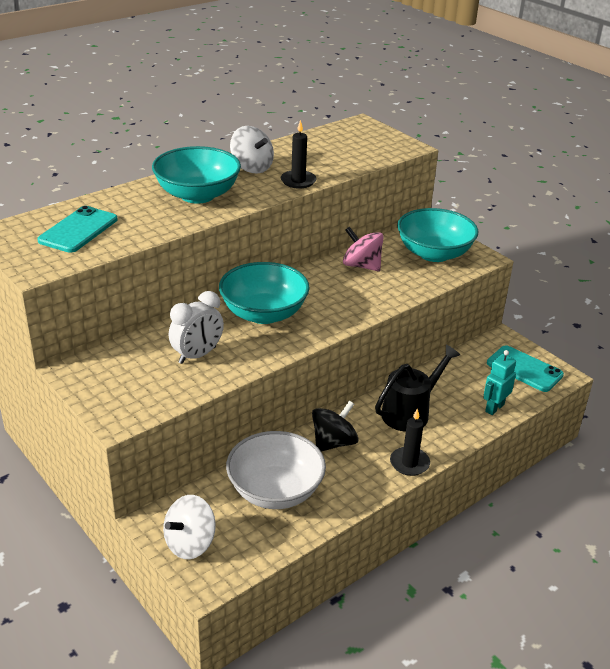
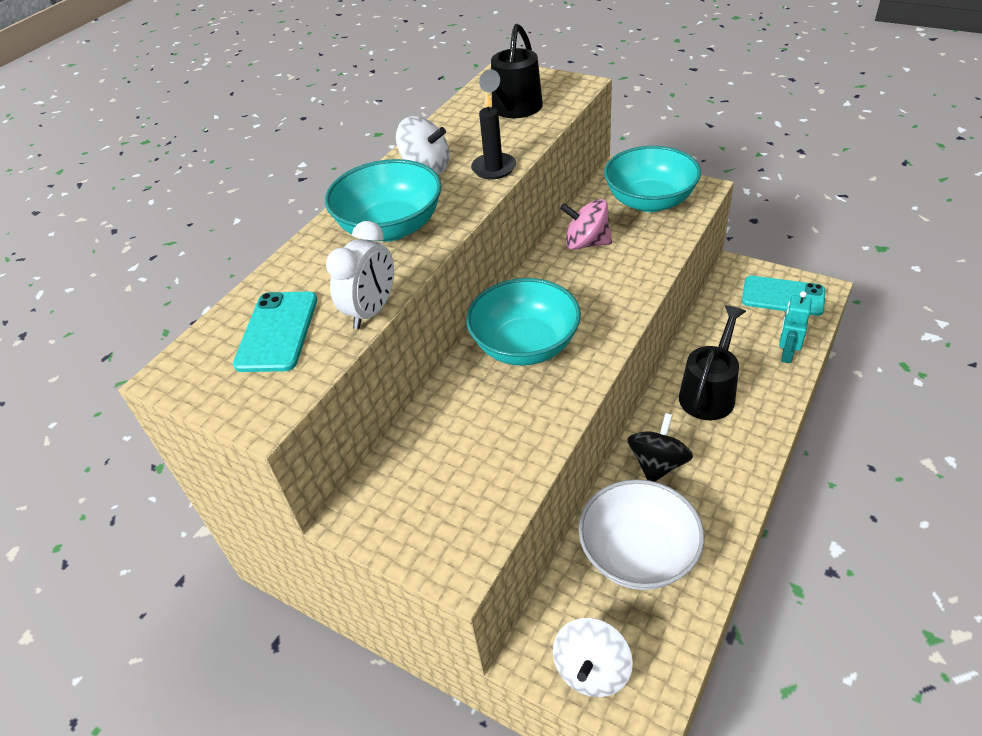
camera: 15 degrees left, 10 degrees up
white clock [169,291,224,364] -> white clock moved to [326,221,394,329]
black candle [390,408,430,476] -> none
none -> black watering can [479,24,543,118]

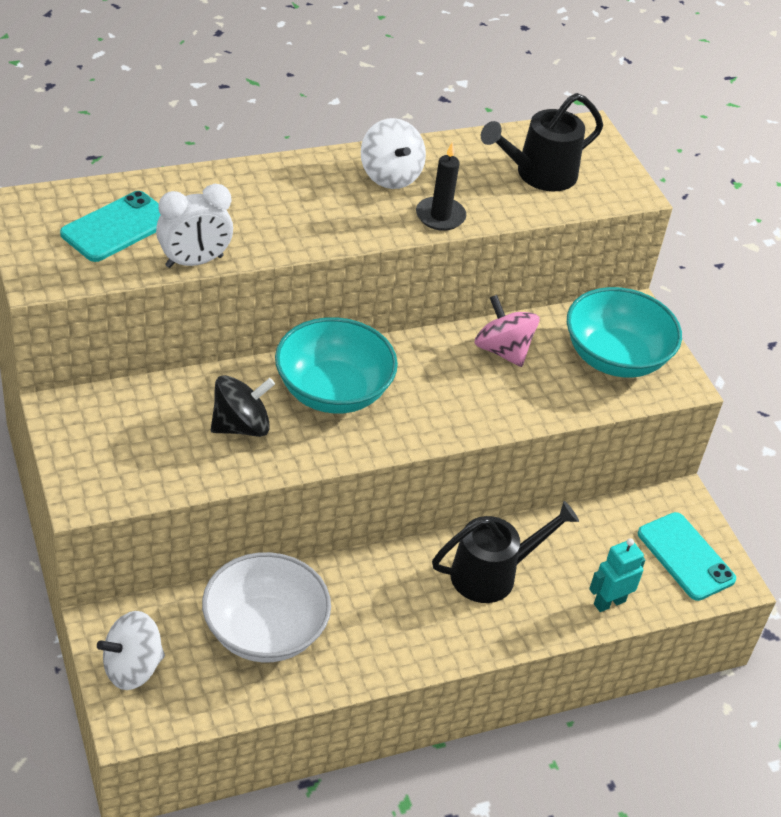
camera: 30 degrees right, 0 degrees up
turquoise bowl [325,159,442,242] -> none
black spinning top [627,413,693,482] -> black spinning top moved to [211,375,275,437]

